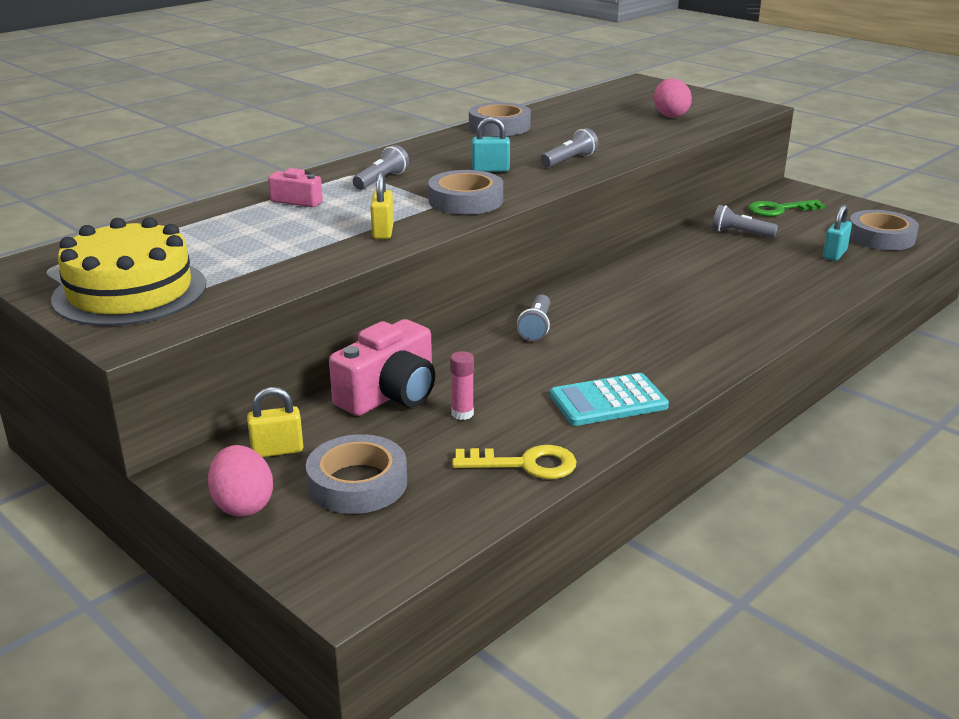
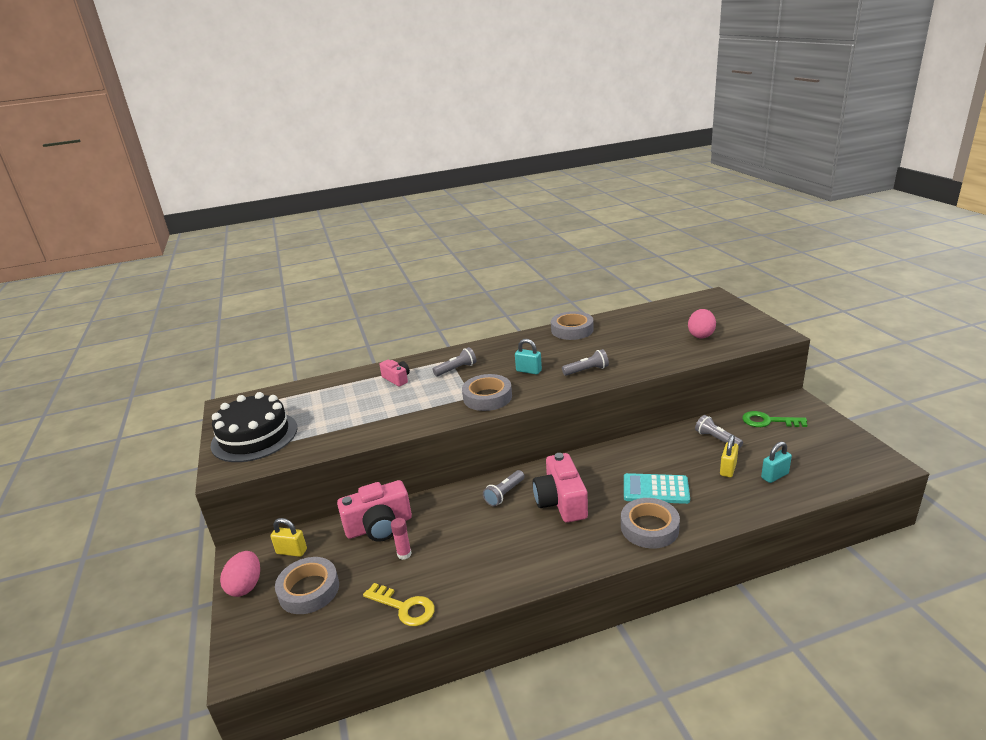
camera: 30 degrees right, 0 degrees up
yellow cake [51,217,206,326] -> black cake [210,392,297,462]
yellow padlock [370,171,394,239] -> yellow padlock moved to [720,435,739,477]
turquoise calculator [550,373,669,426] -> turquoise calculator moved to [624,473,690,504]
grey tape [850,210,919,250] -> grey tape moved to [621,498,680,549]
none -> pink camera [533,453,588,523]

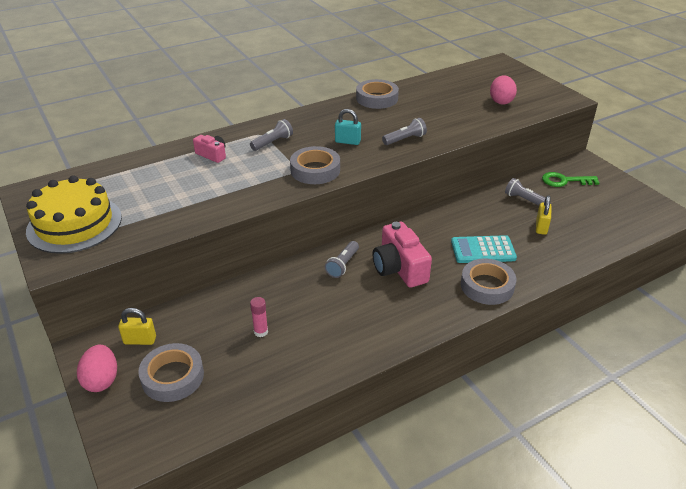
camera: 15 degrees left, 10 degrees up
black cake [210,392,297,462] -> yellow cake [26,175,122,254]
pink camera [337,480,412,542] -> none
yellow key [363,583,435,626] -> none
turquoise padlock [761,442,792,483] -> none

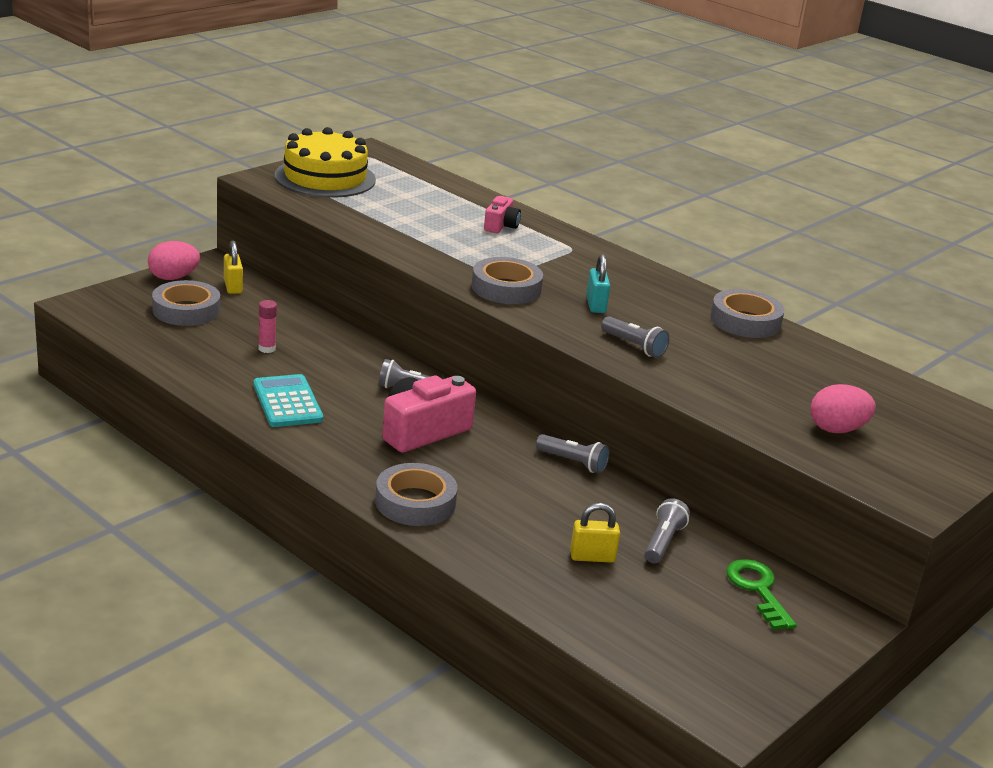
camera: 70 degrees right, 10 degrees down
grey flashlight [250,119,293,151] -> grey flashlight moved to [536,434,610,473]
turquoise calculator [451,235,517,263] -> turquoise calculator moved to [253,374,323,427]

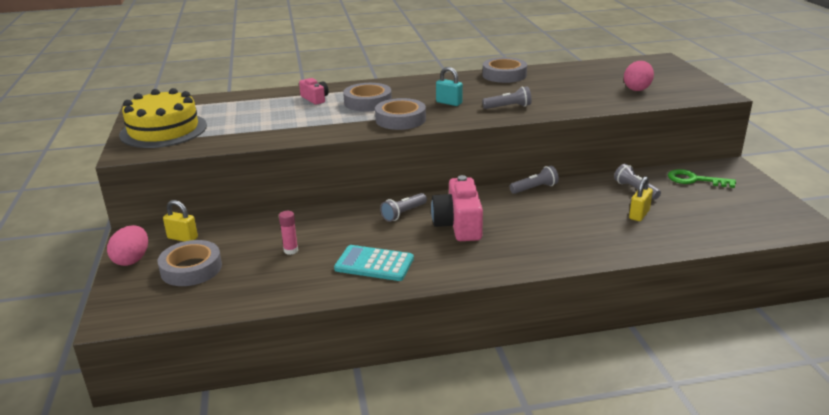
camera: 50 degrees left, 0 degrees up
grey tape [375,463,457,526] -> grey tape moved to [343,83,392,112]

